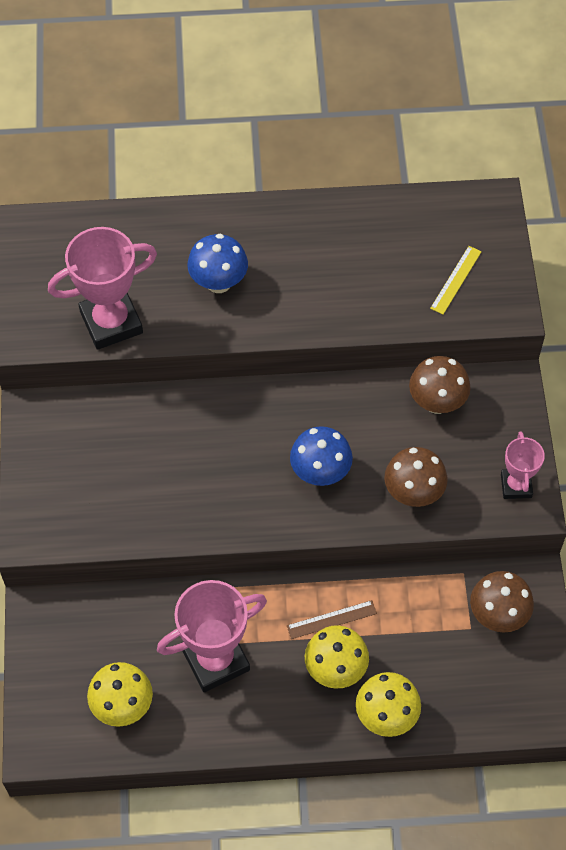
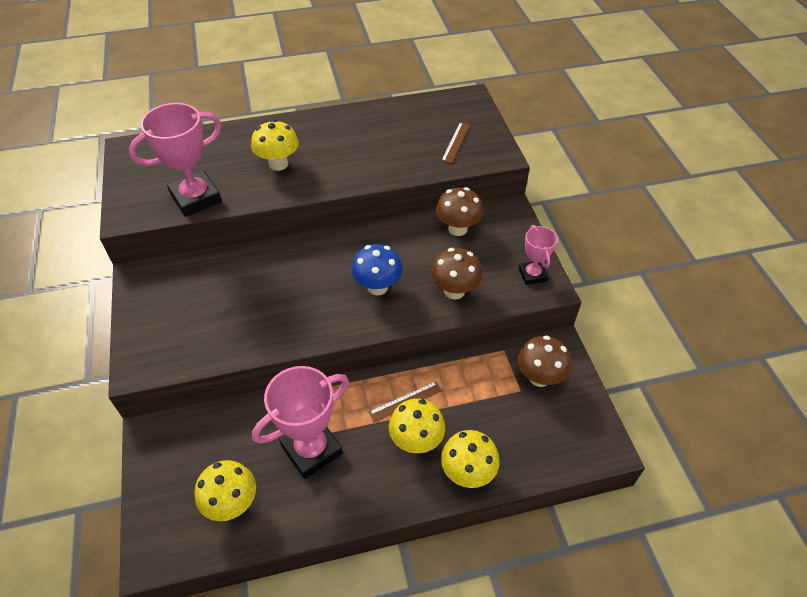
camera: 10 degrees left, 10 degrees down
blue mushroom [187,234,248,293] -> yellow mushroom [251,120,299,171]
yellow ruler [430,246,482,314] -> brown ruler [441,122,470,164]

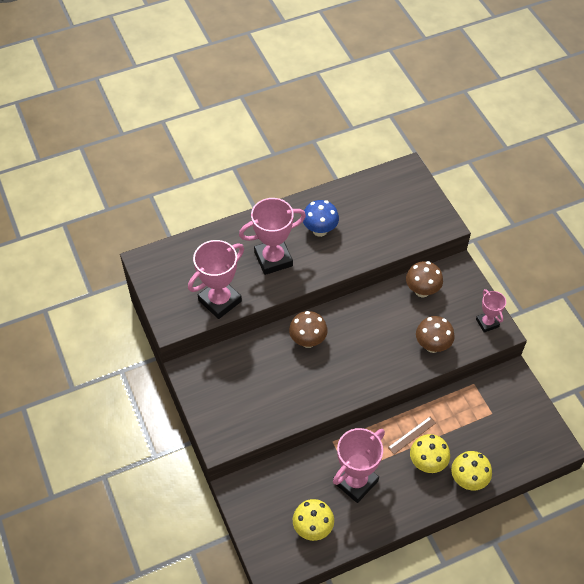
camera: 10 degrees left, 5 degrees up
yellow mushroom [251,120,299,171] -> pink trophy [239,198,306,275]
blue mushroom [351,244,403,295] -> blue mushroom moved to [303,200,339,237]
brown ruler [441,122,470,164] -> none
brown mushroom [518,335,571,387] -> brown mushroom moved to [289,311,328,348]

